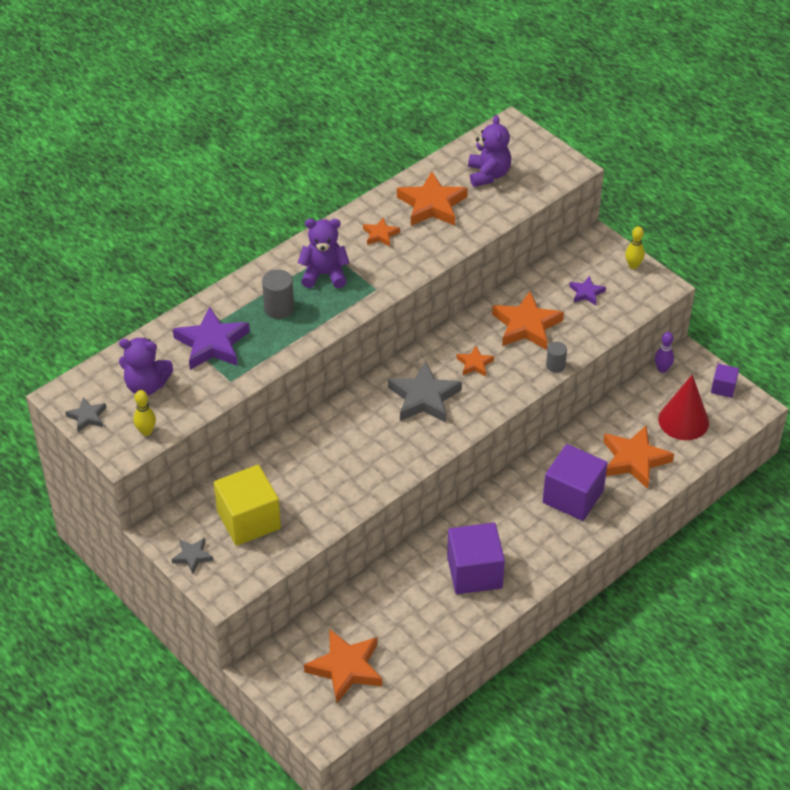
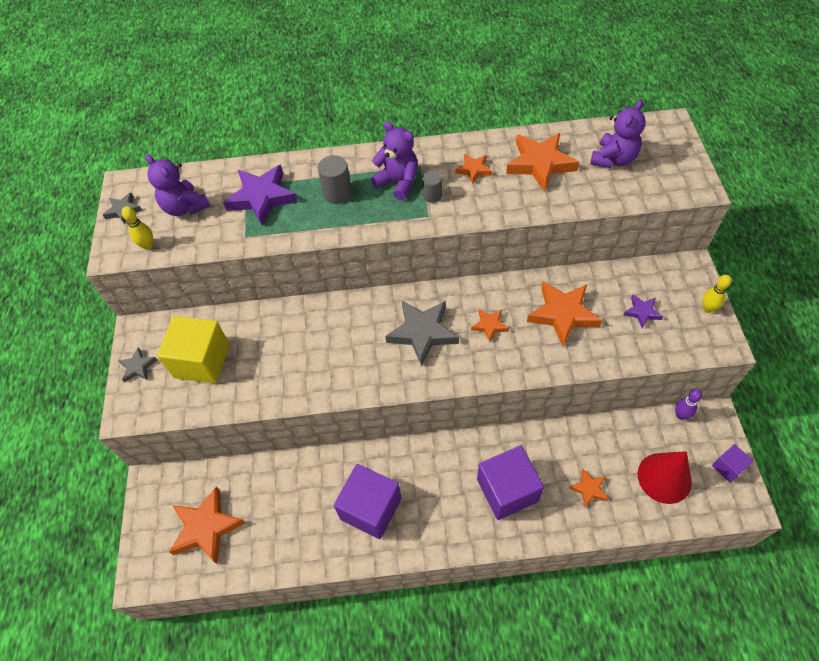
camera: 40 degrees right, 10 degrees up
grey cylinder [546,342,567,373] -> grey cylinder moved to [422,171,442,203]
orange star [603,426,674,489] -> orange star [569,468,608,507], size x0.52

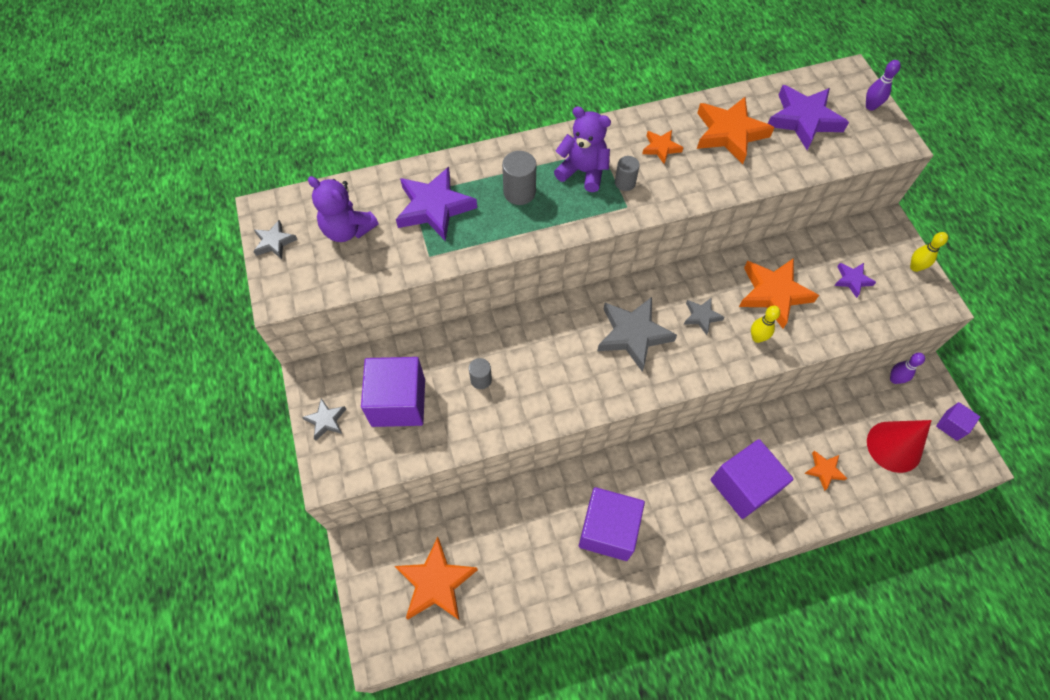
camera: 15 degrees left, 5 degrees up
yellow bowling pin [122,206,153,250] -> yellow bowling pin moved to [751,306,780,343]
yellow cube [157,316,230,383] -> purple cube [361,357,425,427]
orange star [471,309,509,342] -> grey star [684,297,724,335]
purple teddy bear [590,100,646,168] -> purple star [768,85,849,150]
none -> grey cylinder [469,358,492,389]
none -> purple bowling pin [866,60,901,111]

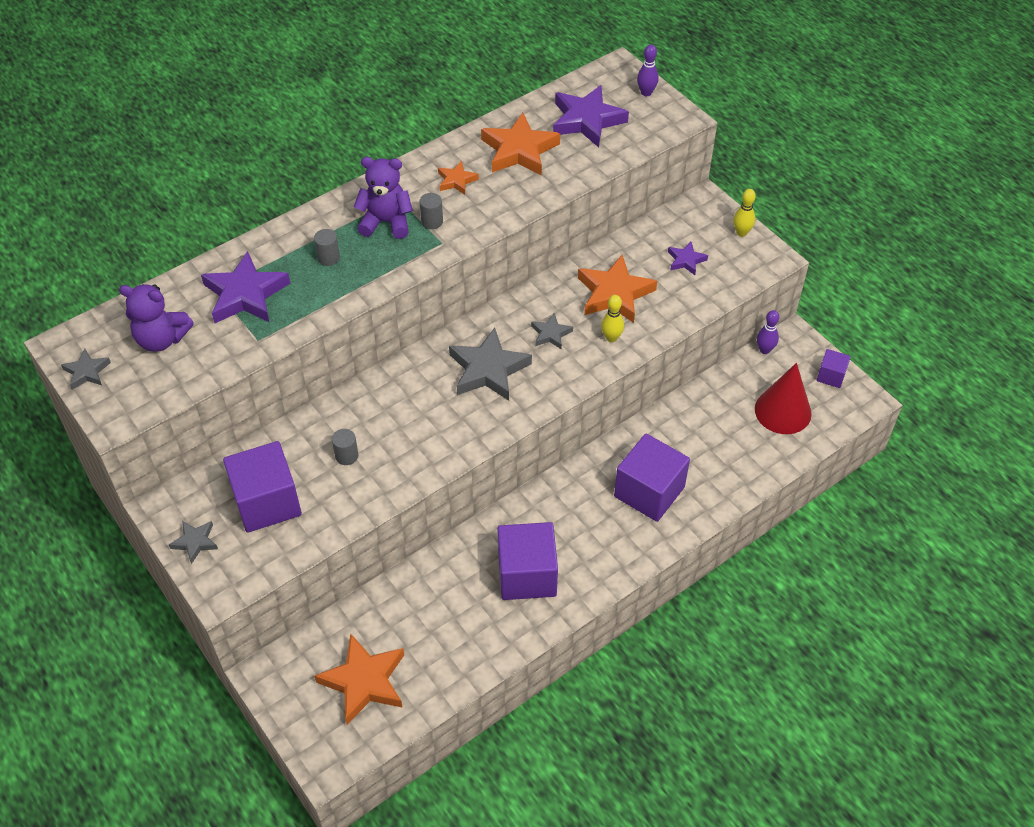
camera: 20 degrees left, 10 degrees down
grey cylinder [502,151,536,205] -> grey cylinder [314,229,340,266], size x0.66
orange star [804,451,847,491] -> none

